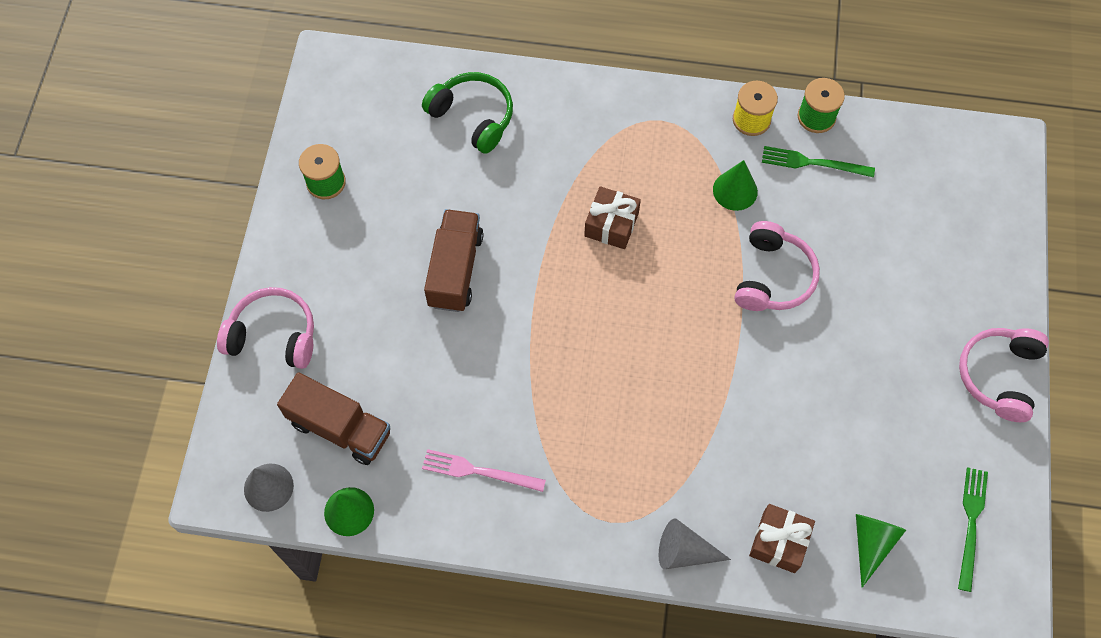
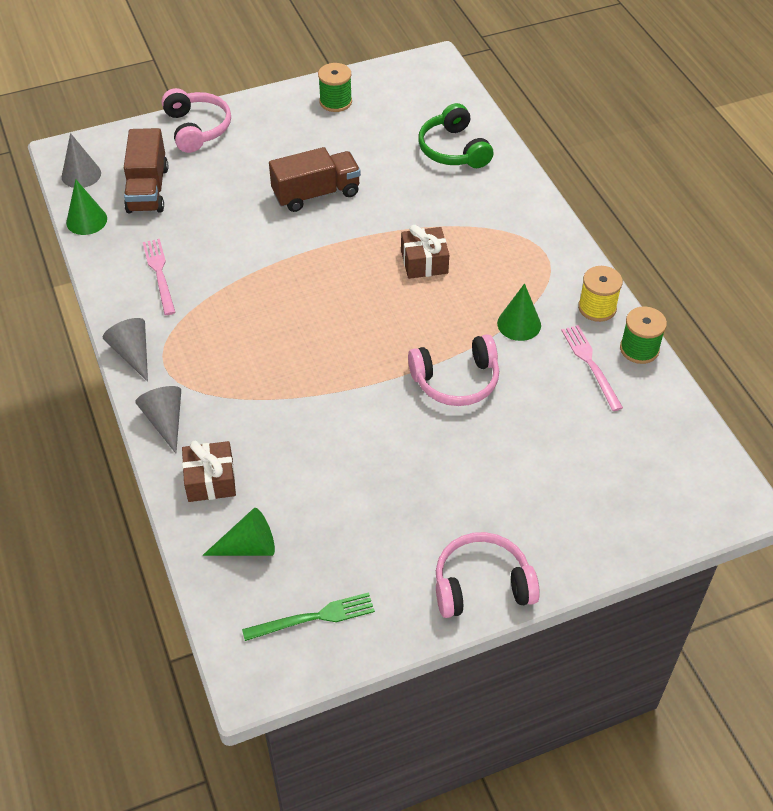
camera: 60 degrees right, 15 degrees down
green headphones [422,72,513,154] -> green headphones turned 150 degrees clockwise [418,103,493,168]
green fork [762,146,875,178] -> pink fork [561,325,623,411]
none -> grey cone [103,318,148,382]

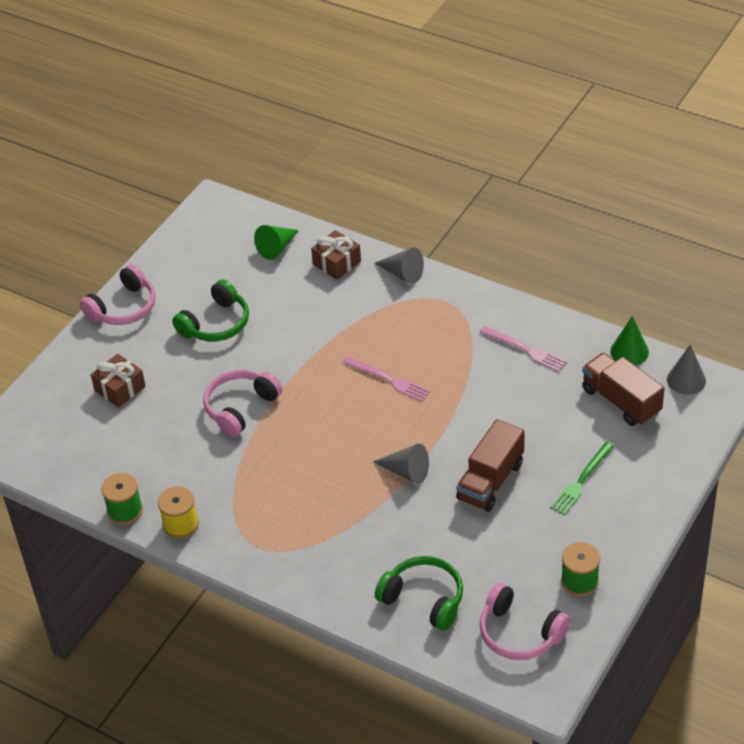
camera: 145 degrees right, 5 degrees down
grey cone [103,318,148,382] -> grey cone moved to [373,444,429,484]
pink headphones [162,88,231,153] -> pink headphones moved to [479,583,570,660]
green fork [242,592,375,641] -> green fork moved to [550,442,614,515]
brown gift [401,225,449,279] -> brown gift moved to [91,354,145,407]
green cone [497,283,541,341] -> none
pink fork [561,325,623,411] -> pink fork moved to [343,356,431,402]
none -> green headphones [172,279,249,341]

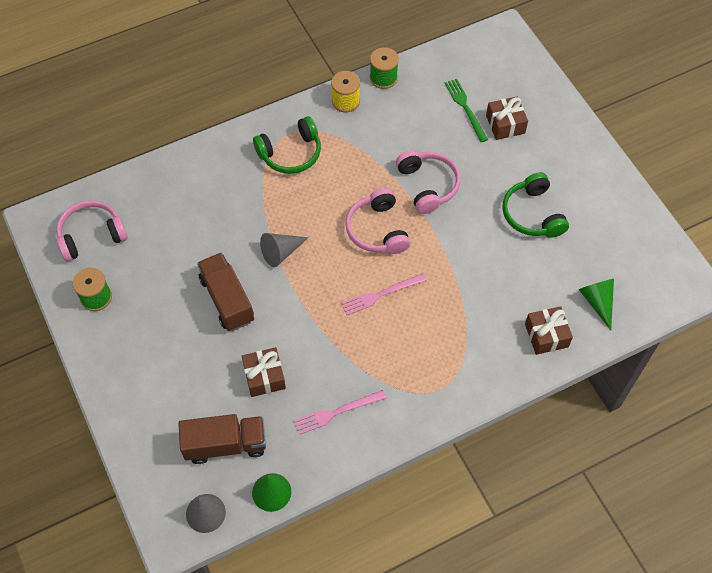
camera: 120 degrees right, 15 degrees up
pink headphones [79,264,156,325] -> pink headphones moved to [345,188,410,254]
grey cone [375,247,424,284] -> none
green headphones [375,556,463,630] -> green headphones moved to [253,116,321,174]
green fork [550,442,614,515] -> green fork moved to [445,79,488,142]
none -> brown gift [242,347,286,397]

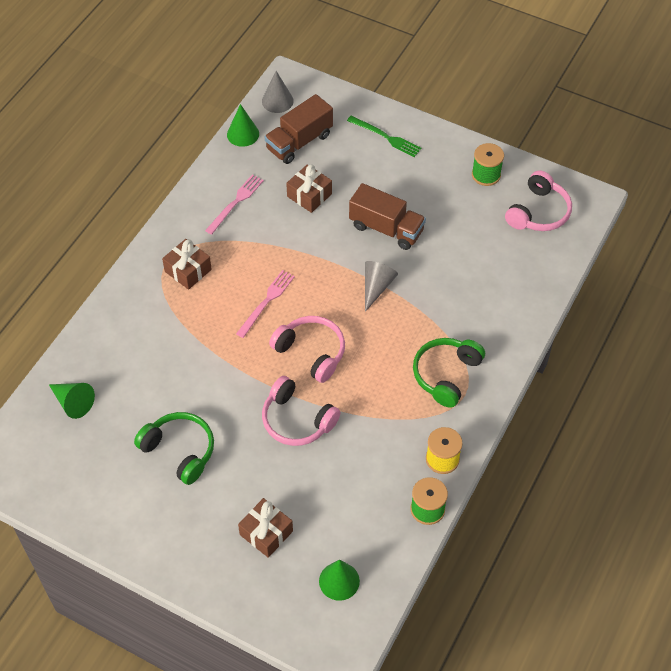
camera: 145 degrees right, 5 degrees down
green fork [445,79,488,142] -> green fork moved to [347,116,421,157]
brown gift [525,306,573,355] -> brown gift moved to [162,239,212,290]
none -> green cone [319,559,360,601]

